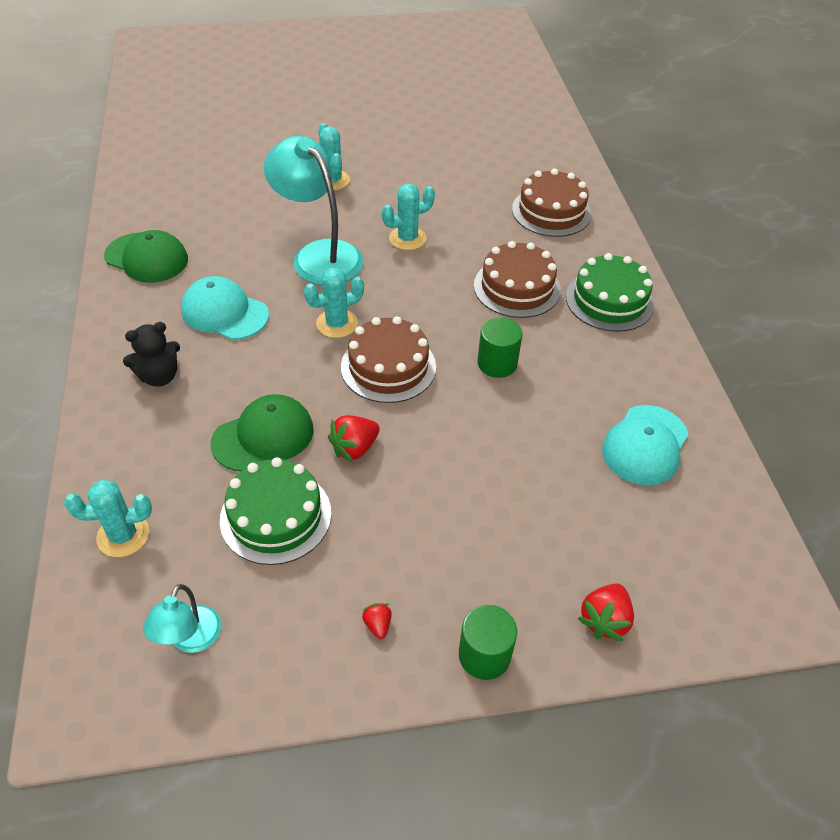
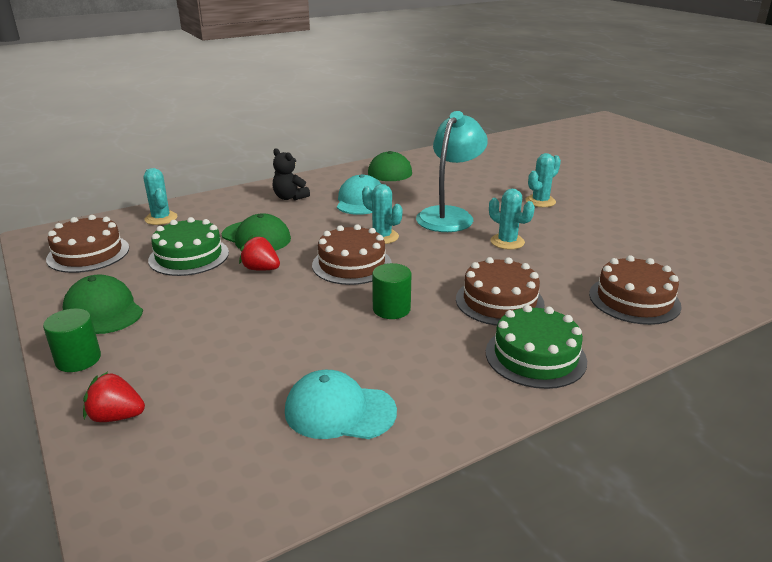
camera: 70 degrees right, 20 degrees down
turquoise lamp [143,584,221,653] -> brown cake [46,215,129,273]
red strawberry [362,603,392,639] -> green cap [63,274,143,334]

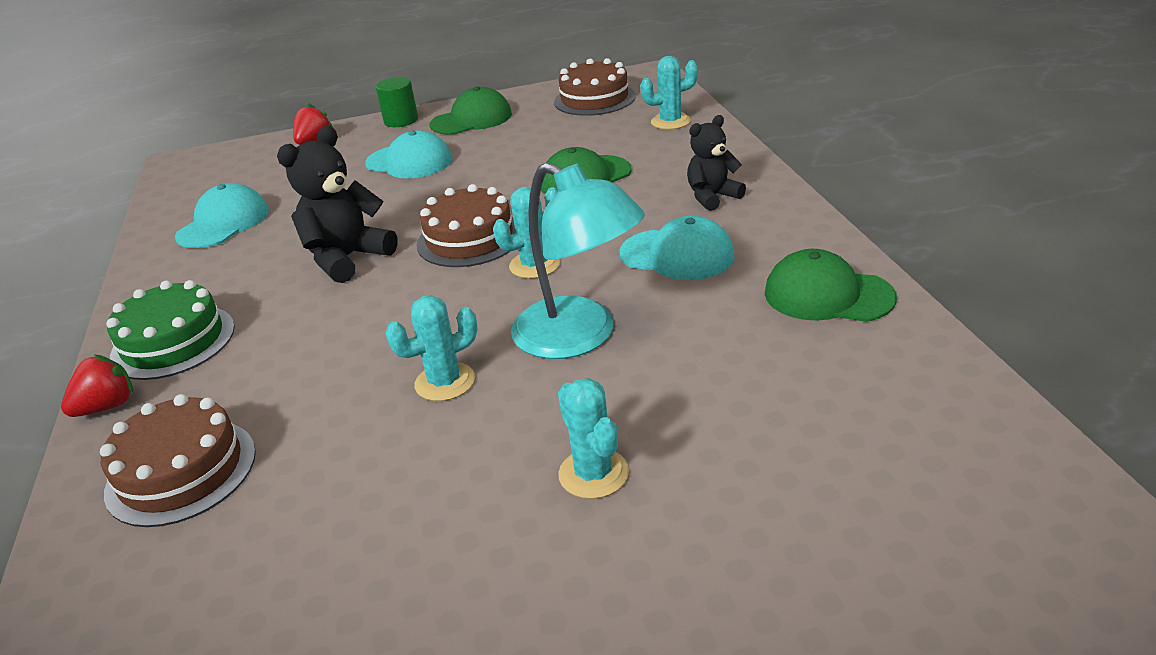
camera: 110 degrees right, 5 degrees up
green cake [148,217,229,276] -> none
red strawberry [239,235,280,271] -> red strawberry moved to [61,354,133,417]
green cylinder [372,263,412,319] -> black teddy bear [277,126,398,283]
brown cake [456,257,545,326] -> none
none -> turquoise cap [365,130,452,179]

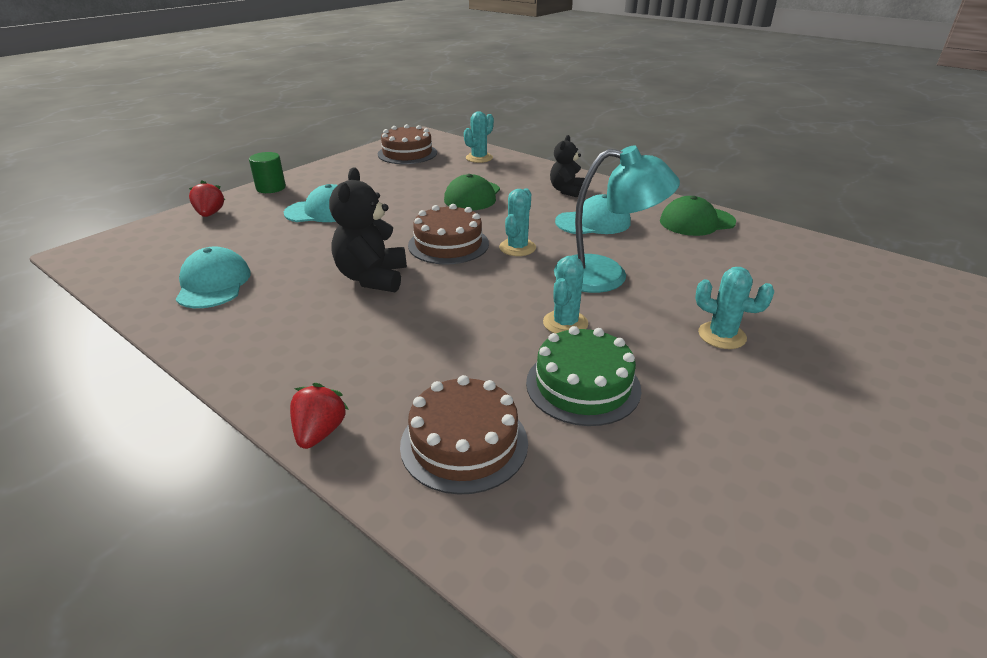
camera: 40 degrees left, 0 degrees up
green cake [106,280,235,380] -> green cake moved to [526,326,641,426]
green cap [429,86,512,135] -> none

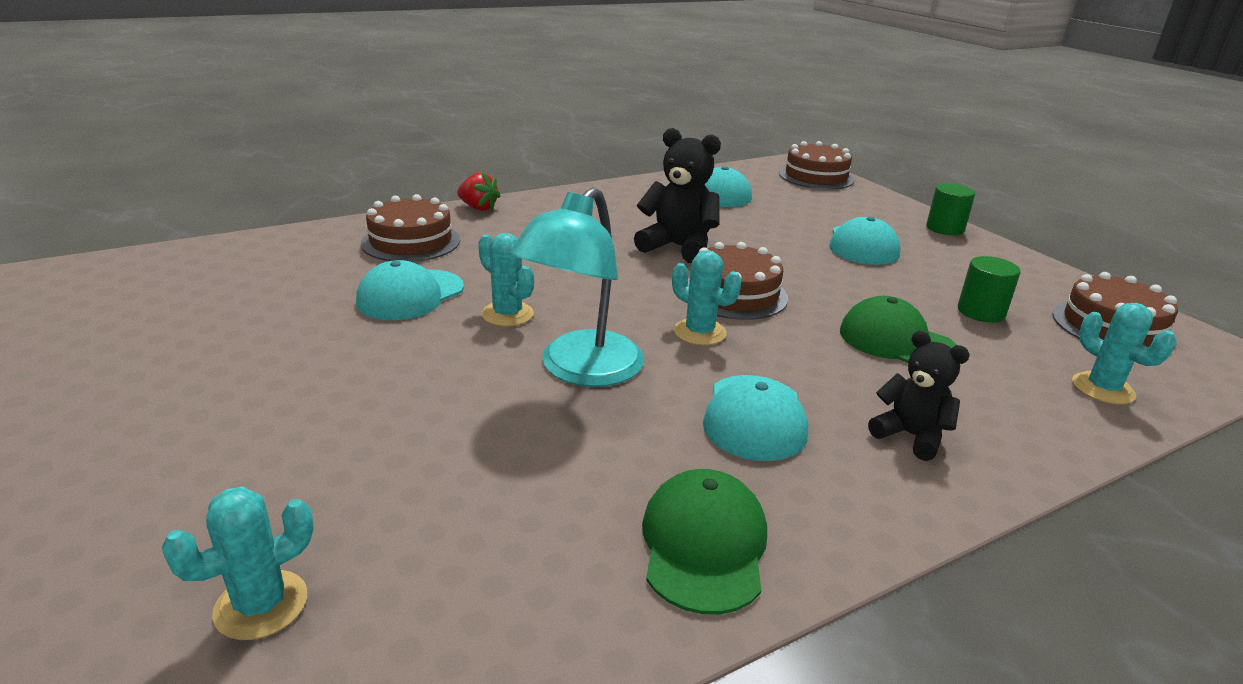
camera: 110 degrees right, 5 degrees down
red strawberry [189,180,225,217] -> none
green cake [526,326,641,426] -> turquoise cap [356,260,464,320]
turquoise cactus [695,267,774,349] -> turquoise cactus moved to [162,486,314,640]
none -> brown cake [779,141,855,190]
none -> green cylinder [958,256,1021,322]

